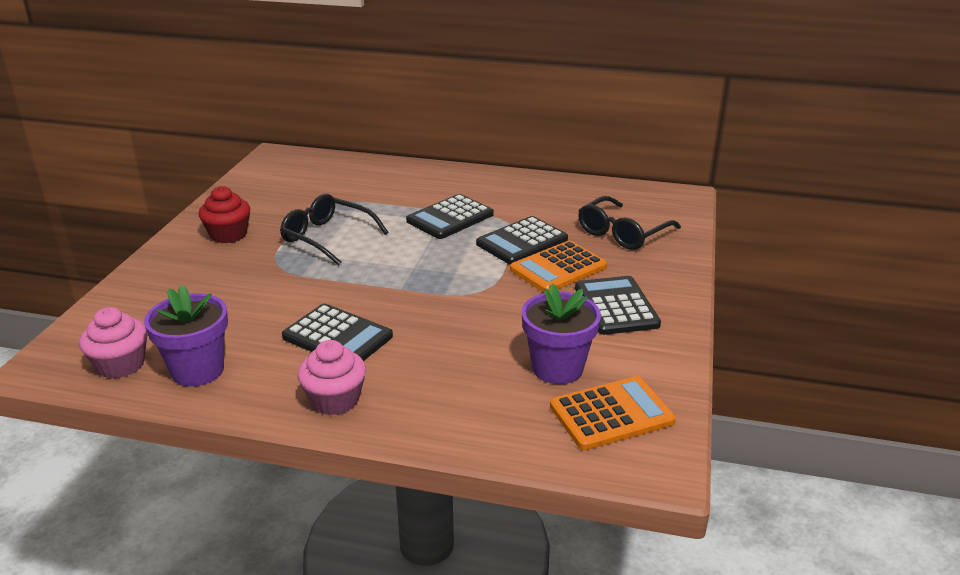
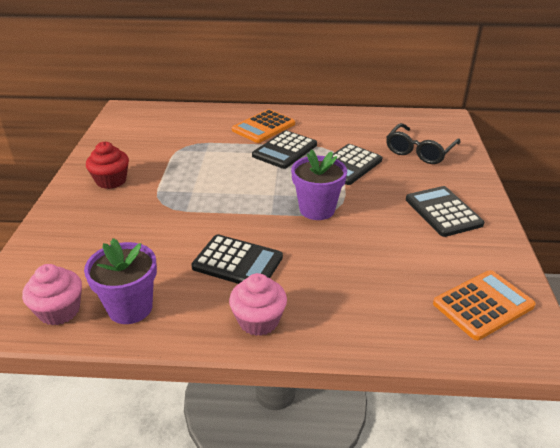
camera: 10 degrees left, 5 degrees up
black glasses [280,194,388,266] -> none
orange calculator [510,241,607,293] -> orange calculator moved to [232,109,295,143]
purple flower pot [522,283,601,384] -> purple flower pot moved to [291,150,347,220]

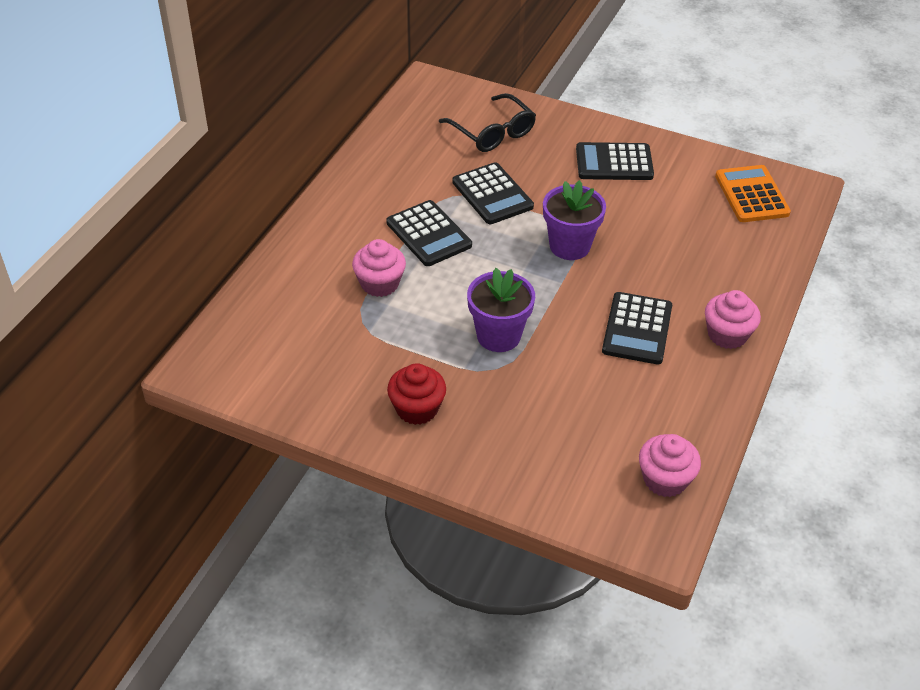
camera: 70 degrees left, 10 degrees up
purple flower pot [84,238,157,324] -> purple flower pot moved to [467,268,535,352]
black calculator [191,234,283,284] -> black calculator turned 150 degrees clockwise [602,292,672,364]
orange calculator [232,109,295,143] -> none
none -> pink cupcake [352,239,406,297]

